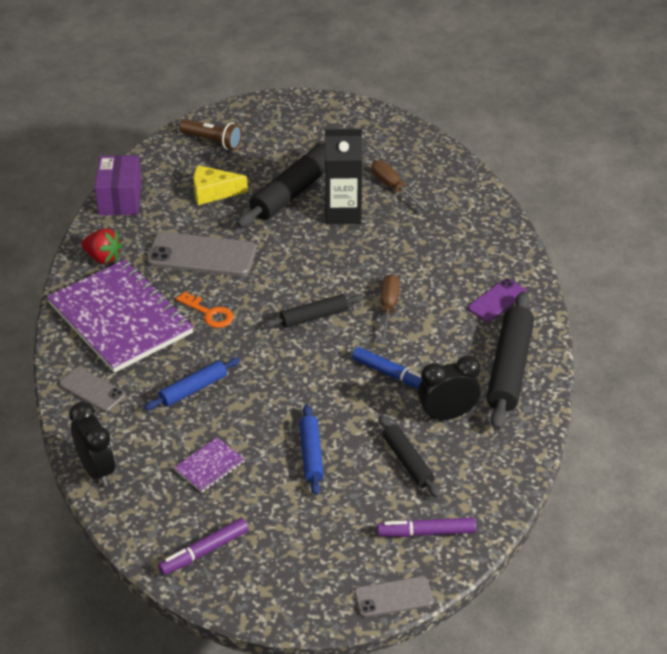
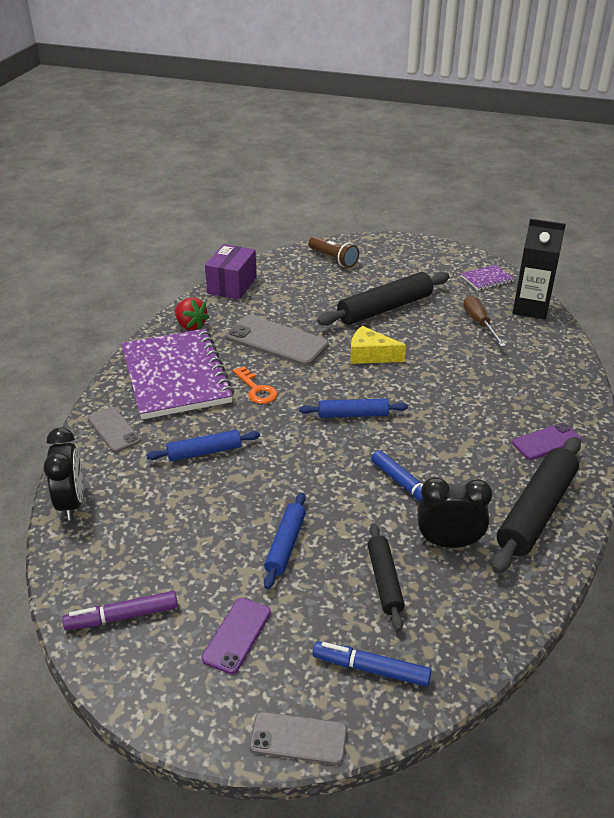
camera: 20 degrees right, 5 degrees down
purple notebook [174,437,245,492] -> purple notebook moved to [461,265,514,290]
yellow cheese [194,165,248,205] -> yellow cheese moved to [350,326,406,364]
black rolling pin [264,294,364,328] -> blue rolling pin [299,399,408,418]
black carton [325,129,362,224] -> black carton moved to [513,219,566,320]
purple marker [377,517,476,537] -> blue marker [313,642,432,687]
brown screwdriver [381,274,400,344] -> none
none -> purple phone [201,598,271,674]

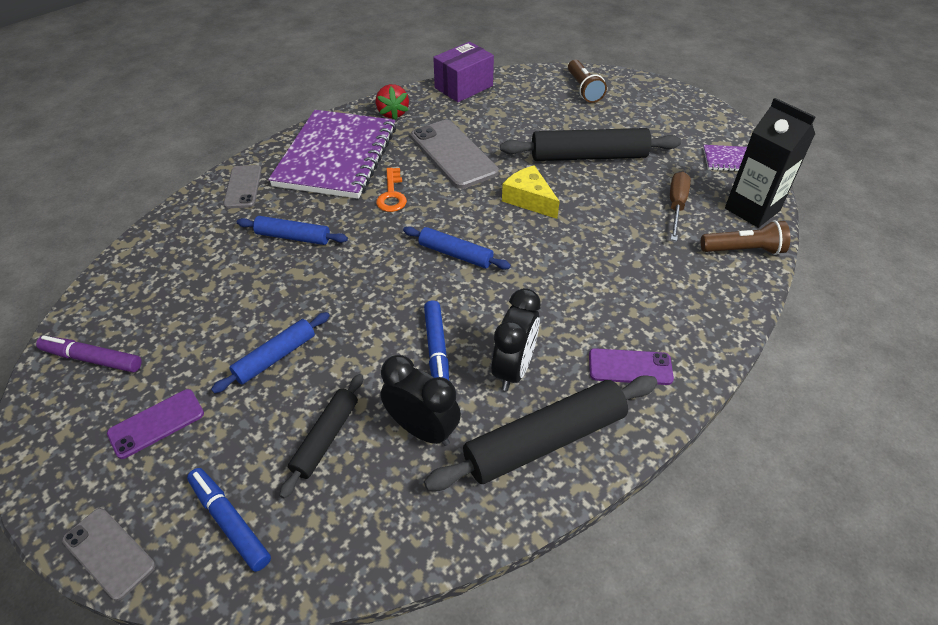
camera: 30 degrees right, 10 degrees up
black clock [44,427,83,520] -> black clock moved to [491,288,541,391]
none -> brown flashlight [701,220,790,255]

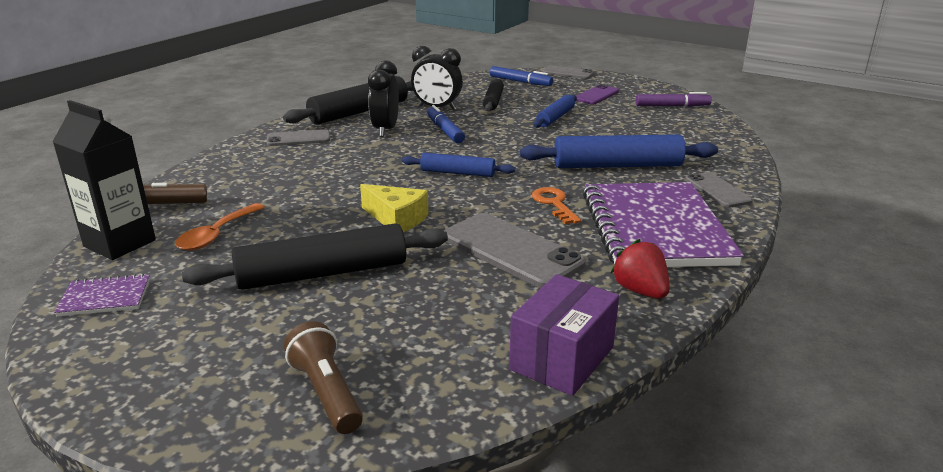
camera: 165 degrees right, 20 degrees down
blue rolling pin [237,216,348,245] -> blue rolling pin [520,134,718,168], size x1.74
purple phone [589,348,674,385] -> grey phone [266,129,330,146]
brown screwdriver [670,172,691,241] -> orange spoon [175,203,265,250]

